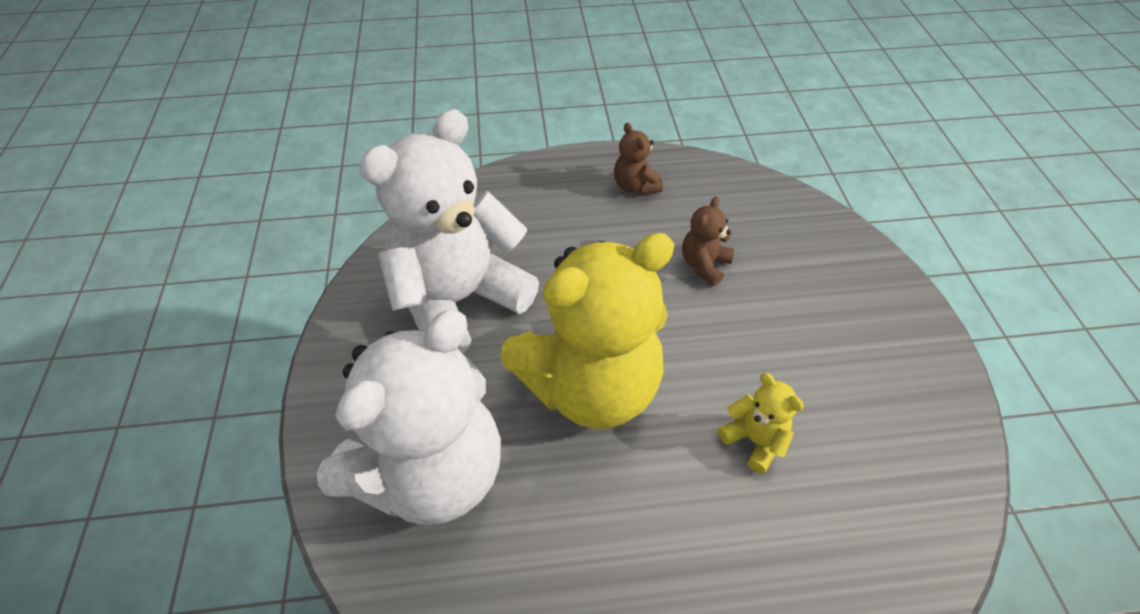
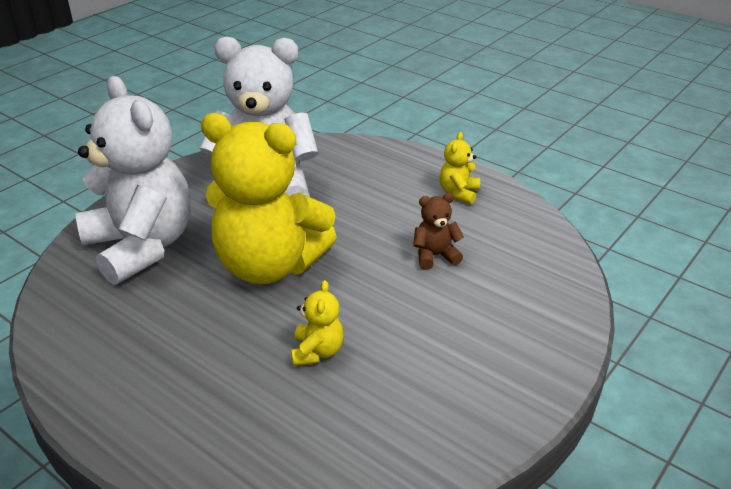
camera: 45 degrees right, 15 degrees down
white teddy bear [317,310,501,525] -> white teddy bear turned 120 degrees counterclockwise [75,76,191,285]
brown teddy bear [614,122,663,195] -> yellow teddy bear [439,132,480,204]

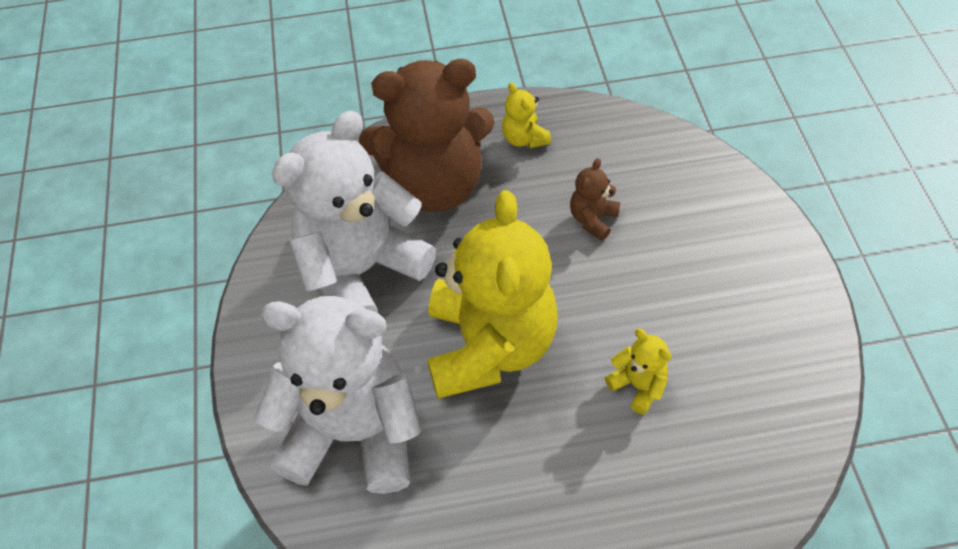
camera: 45 degrees left, 20 degrees up
yellow teddy bear [201,113,337,284] -> yellow teddy bear turned 60 degrees counterclockwise [427,190,558,399]
none -> brown teddy bear [359,59,495,212]

